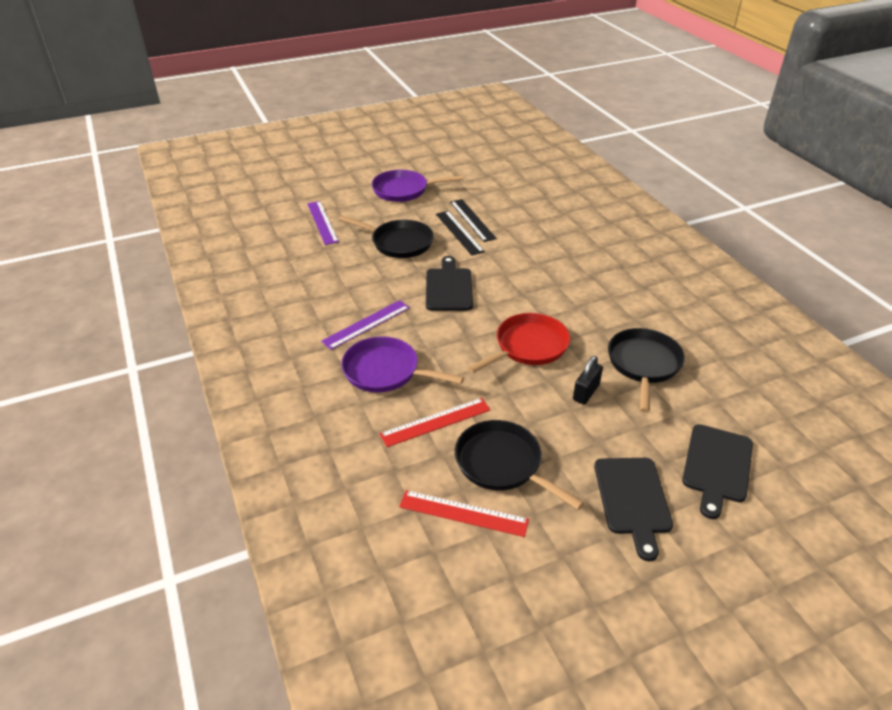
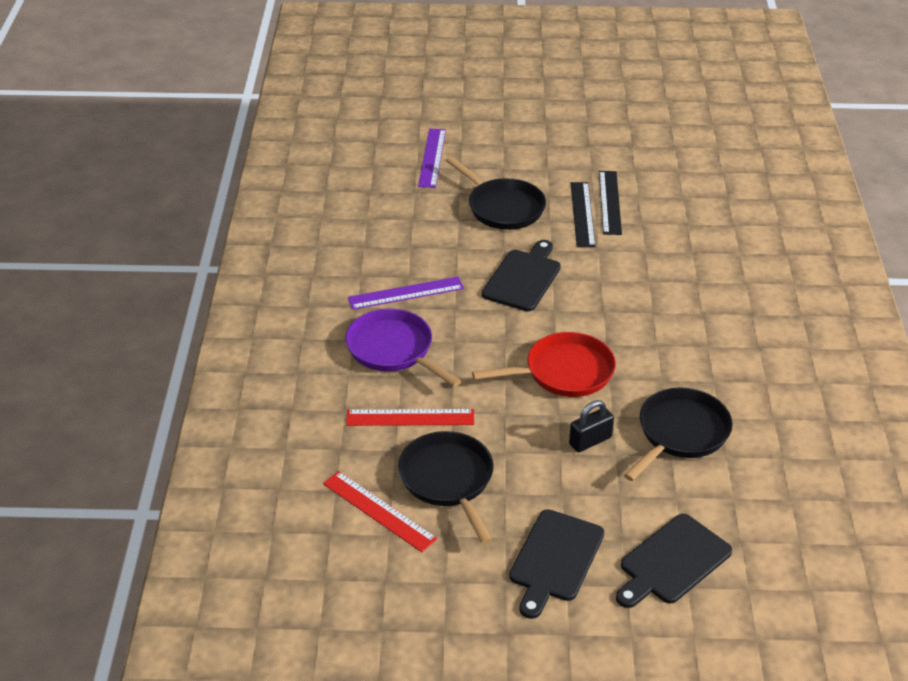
camera: 25 degrees right, 0 degrees up
purple pan [372,170,464,202] -> none

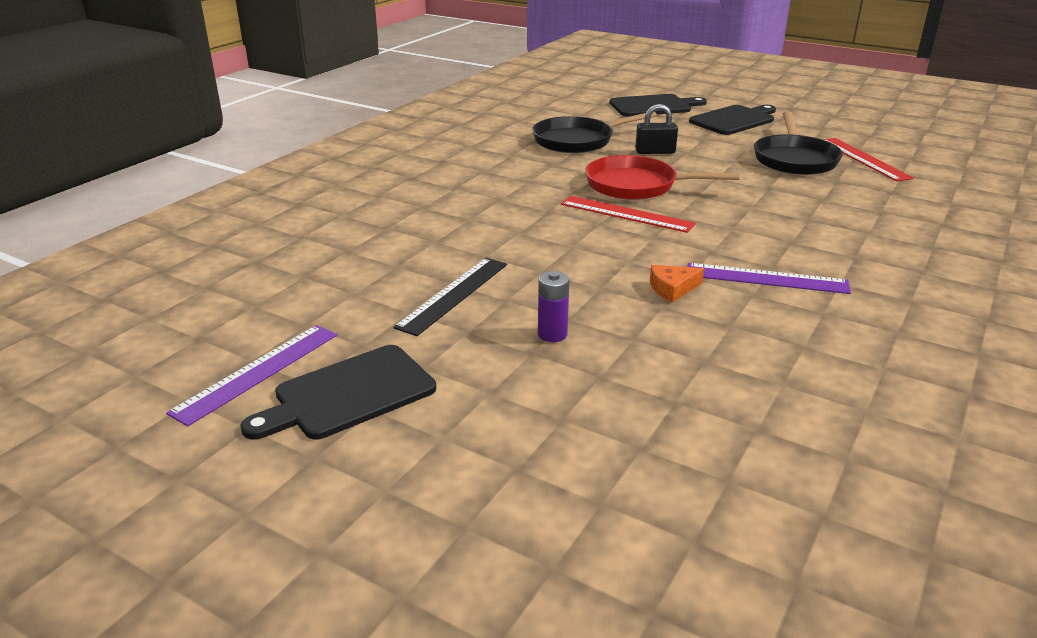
camera: 150 degrees left, 10 degrees down
purple pan [345,309,461,387] -> none
red ruler [346,409,474,426] -> red ruler moved to [561,196,696,233]
purple ruler [418,128,446,188] -> purple ruler moved to [166,325,337,427]
black pan [445,156,546,230] -> purple battery [538,271,569,342]
black cutting board [482,240,561,311] -> black cutting board moved to [240,345,436,440]
black ruler [599,171,622,235] -> none
none -> orange cheese [650,265,704,303]

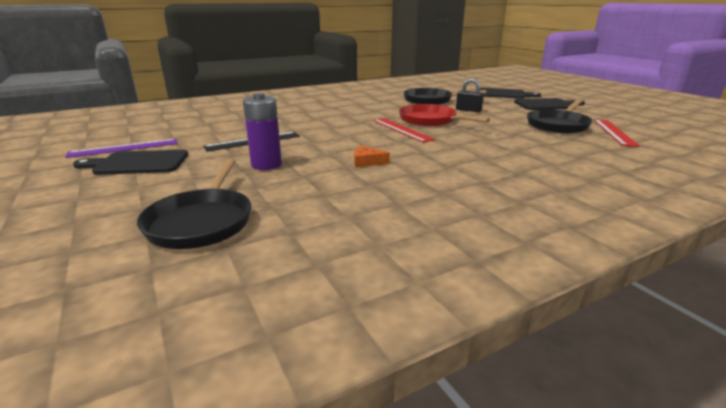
camera: 30 degrees right, 5 degrees down
purple battery [538,271,569,342] -> purple battery [243,93,282,170], size x1.64
purple ruler [687,263,851,294] -> none
none -> black pan [137,159,251,249]

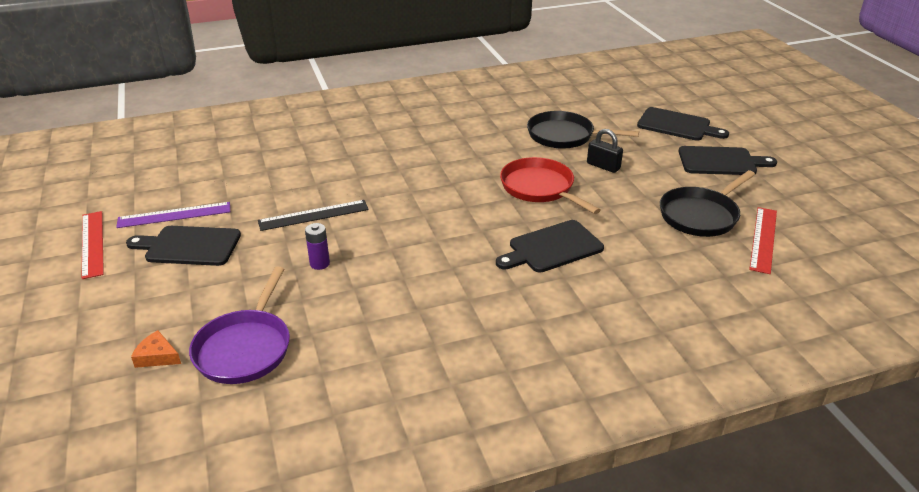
camera: 10 degrees right, 10 degrees up
black pan [137,159,251,249] -> purple pan [189,266,290,384]
purple battery [243,93,282,170] -> purple battery [305,223,330,270], size x0.61
orange cheese [354,146,390,167] -> orange cheese moved to [131,330,181,368]
red ruler [373,118,435,143] -> red ruler moved to [81,211,104,279]
none -> black cutting board [496,220,604,273]

